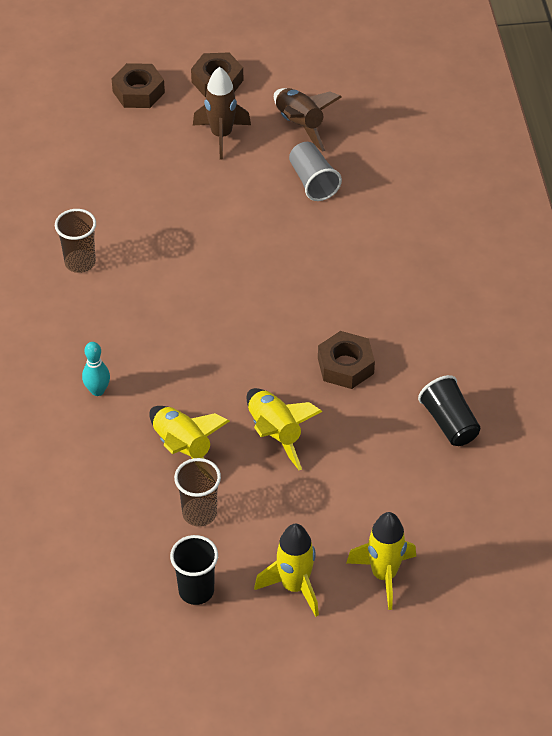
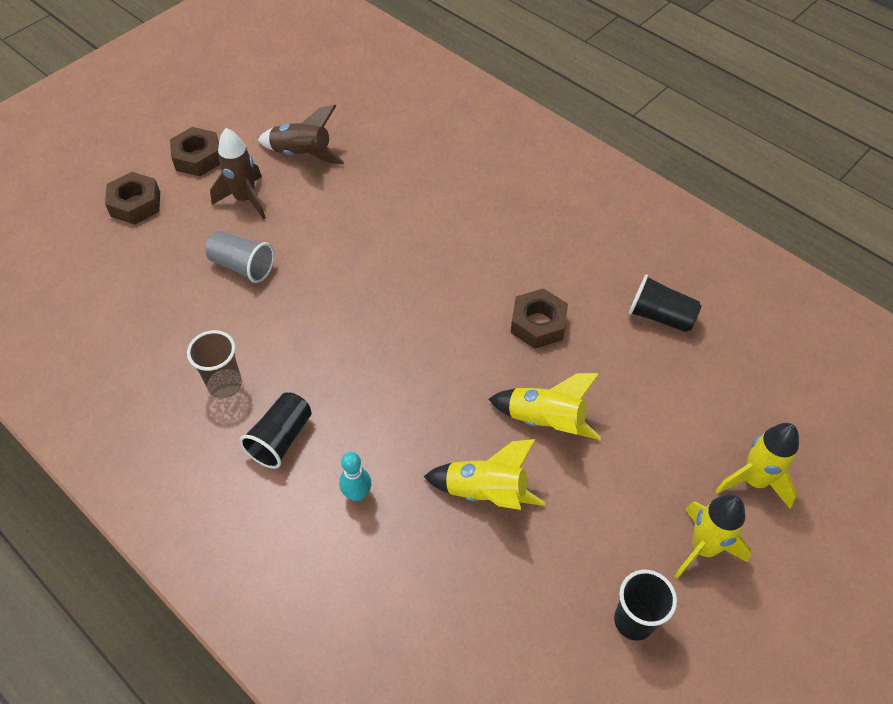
camera: 40 degrees left, 5 degrees up
brown cup [174,458,221,527] -> none
grey cup [289,142,342,201] -> grey cup moved to [205,231,275,283]
none -> black cup [239,393,312,469]

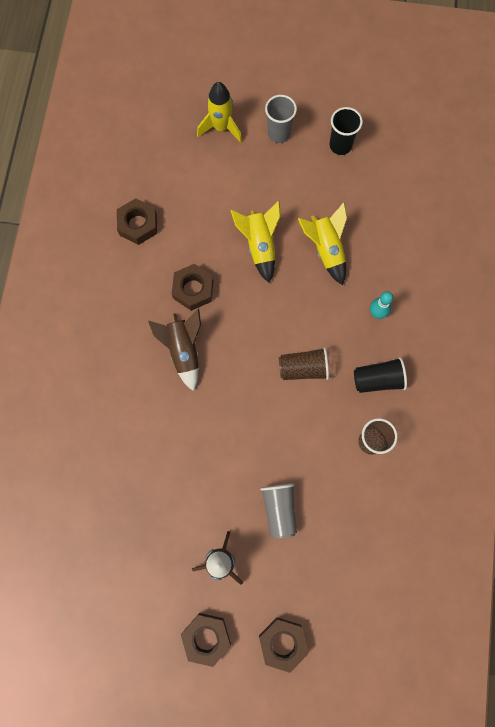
camera: 125 degrees left, 20 degrees up
brown rocket [258,105,345,164] -> brown rocket moved to [148,309,201,391]
black cup [629,274,702,332] -> brown nut [117,198,157,245]
yellow rocket [675,494,752,579] -> grey cup [265,95,297,143]
none -> brown cup [279,347,329,380]

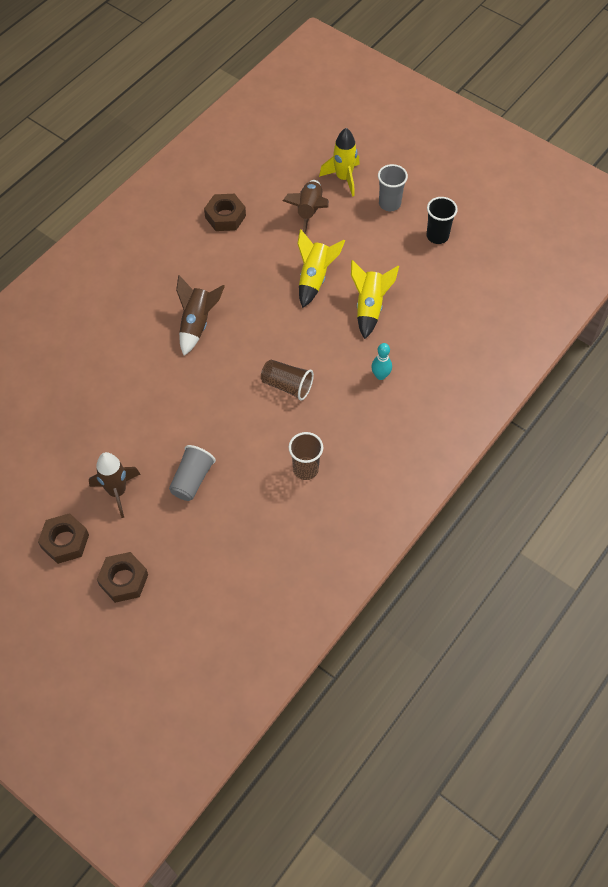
camera: 30 degrees right, 15 degrees down
brown nut [172,264,213,311] -> none
black cup [354,357,407,393] -> none
none -> brown rocket [283,180,329,233]

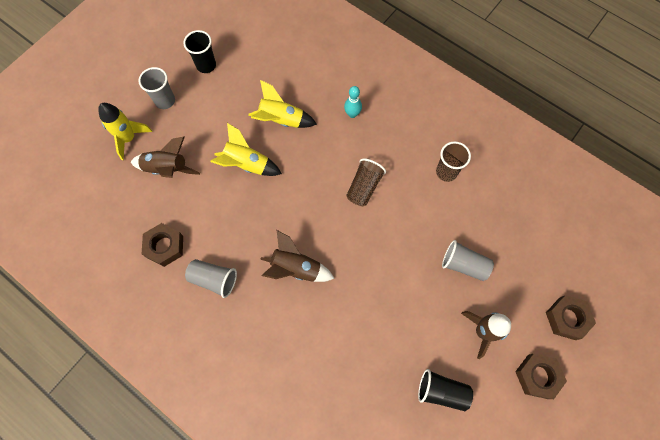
camera: 90 degrees left, 10 degrees up
none -> grey cup [185,259,237,298]
none -> black cup [418,369,473,411]

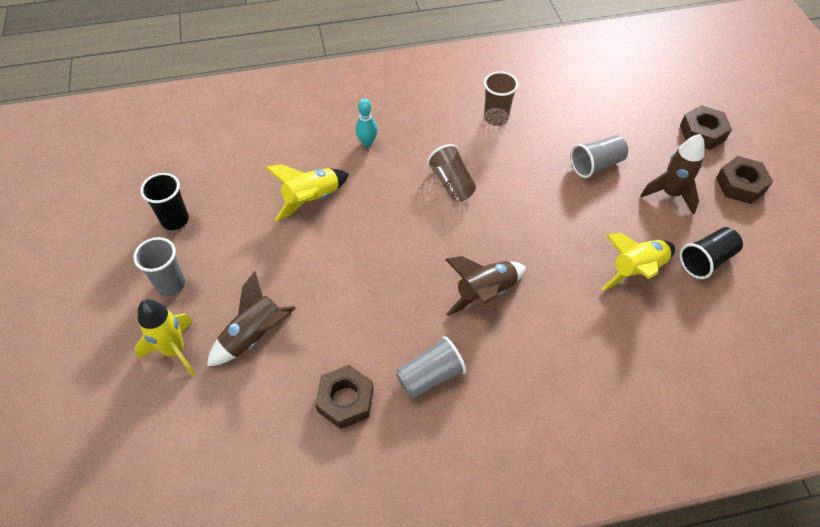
camera: 50 degrees left, 15 degrees down
yellow rocket [210,123,282,176] -> yellow rocket moved to [601,233,675,291]

